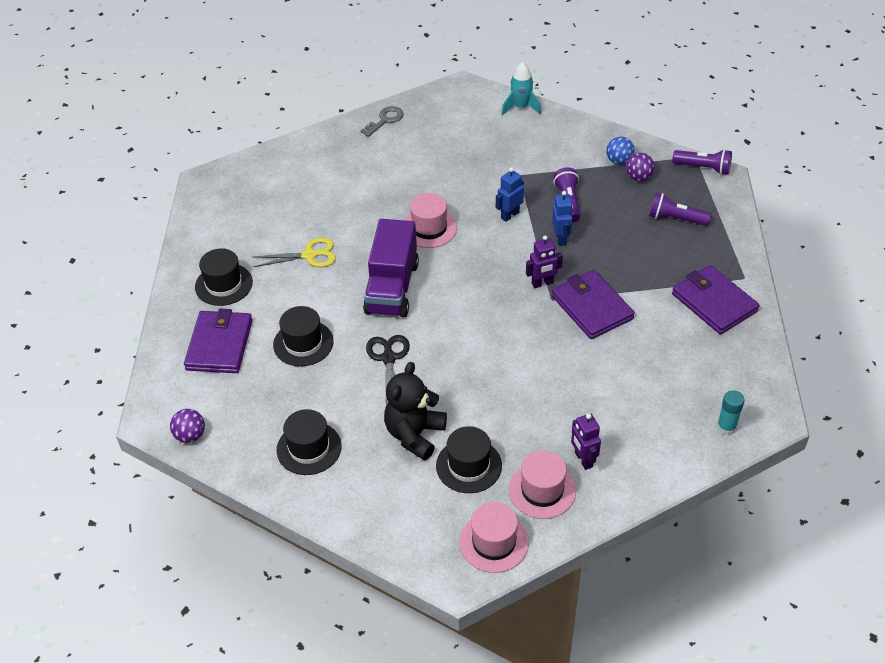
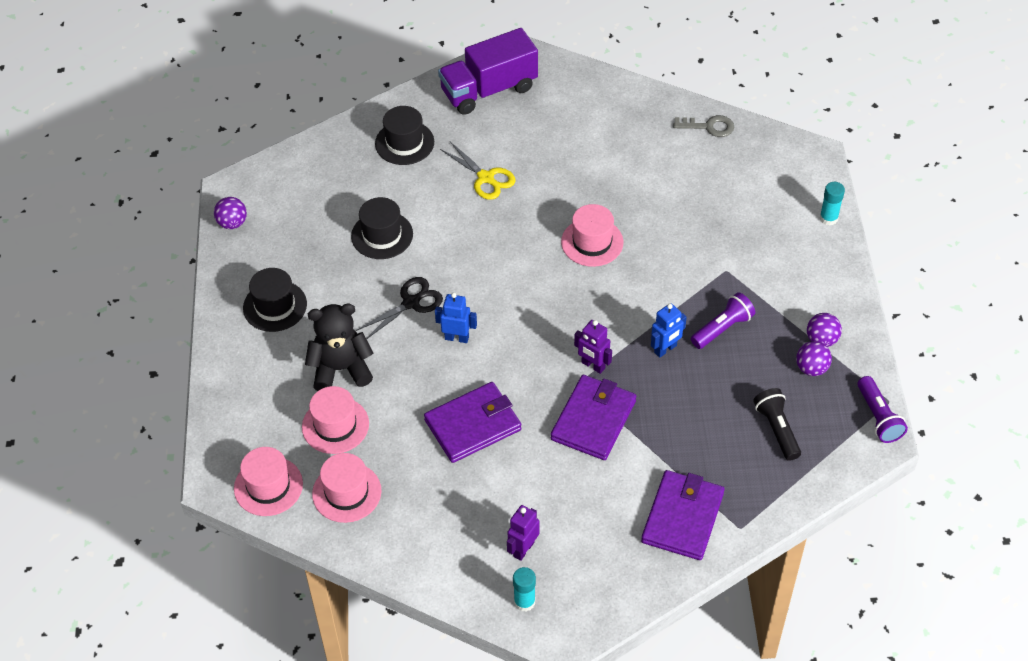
camera: 55 degrees right, 5 degrees up
purple wallet [184,309,252,373] -> purple wallet moved to [424,382,522,463]
purple truck [363,219,419,317] -> purple truck moved to [438,28,538,115]
black hat [436,426,502,493] -> pink hat [302,386,369,454]
blue robot [496,167,524,222] -> blue robot moved to [435,293,477,343]
turquoise rocket [501,62,541,115] -> turquoise glue stick [820,182,845,226]
purple robot [571,413,601,470] -> purple robot moved to [507,505,539,561]
blue ball [606,137,635,165] -> purple ball [807,313,842,347]
purple flashlight [649,193,711,226] -> black flashlight [753,388,801,461]

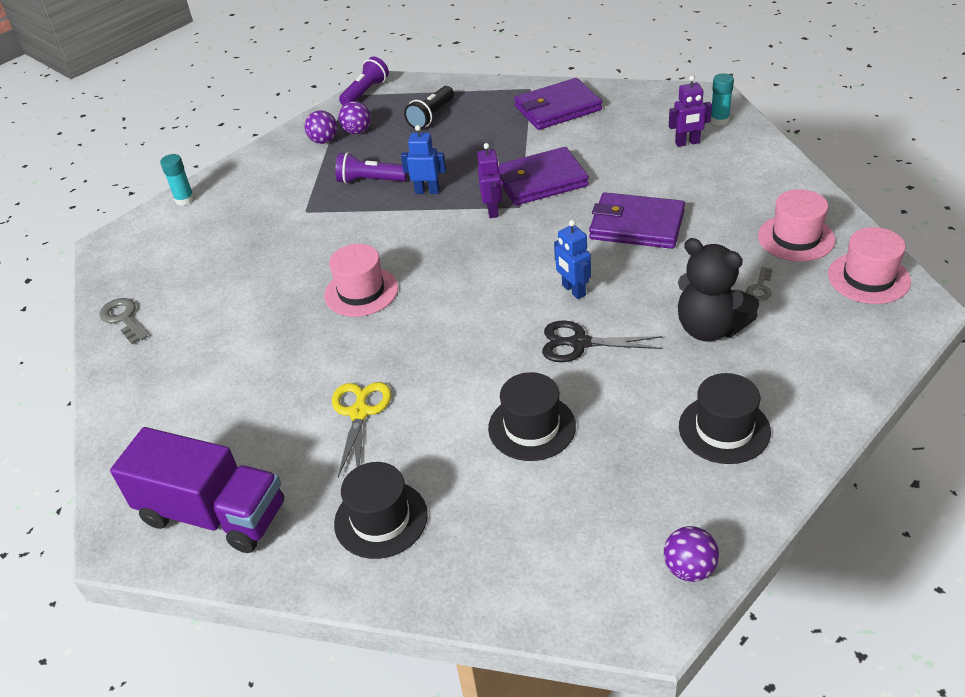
camera: 130 degrees left, 10 degrees down
pink hat [302,386,369,454] -> grey key [746,267,773,301]

